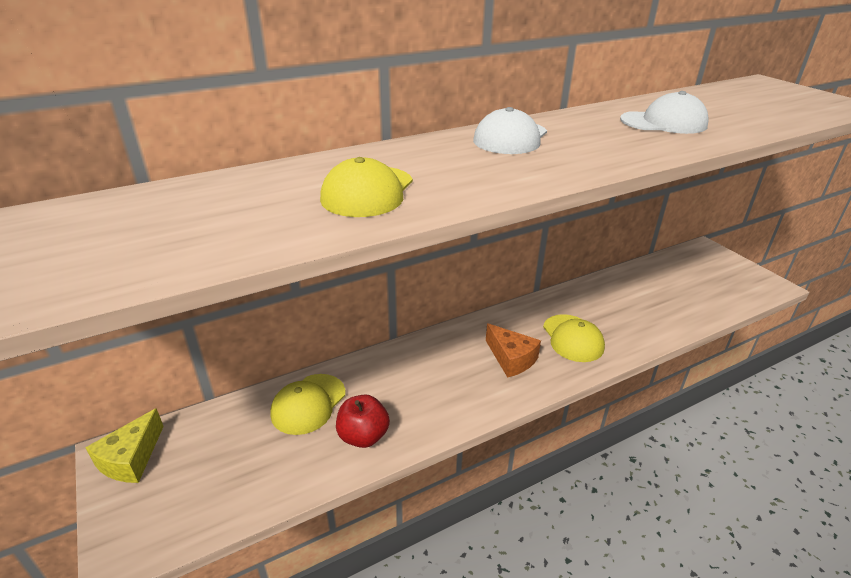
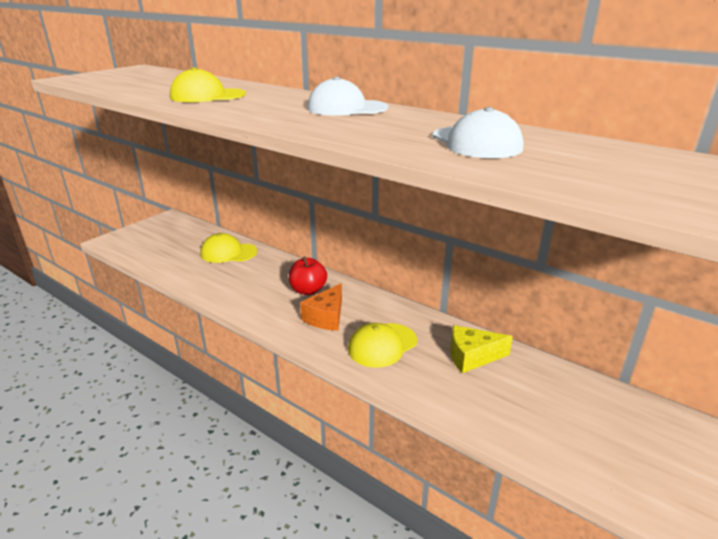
camera: 65 degrees right, 5 degrees down
yellow cheese [85,408,164,483] -> yellow cheese moved to [450,325,513,373]
red apple [336,394,390,448] -> red apple moved to [289,257,327,295]

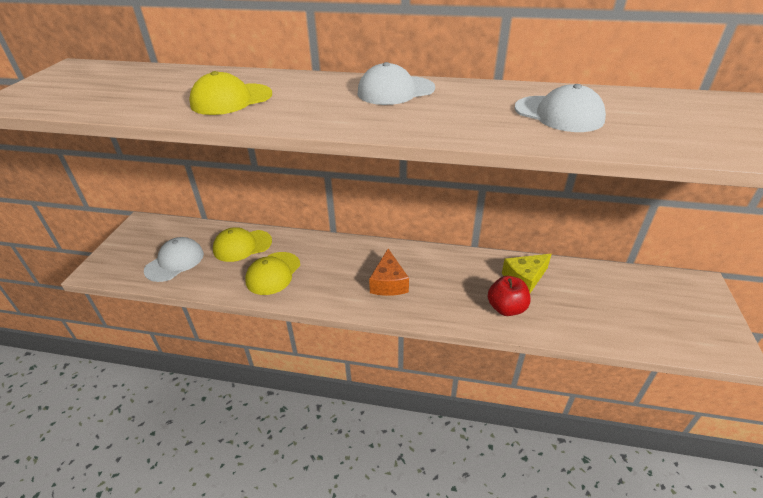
camera: 25 degrees left, 10 degrees up
red apple [289,257,327,295] -> red apple moved to [488,276,530,316]
yellow cap [348,323,417,368] -> yellow cap moved to [245,252,300,295]
none -> white cap [144,237,204,282]

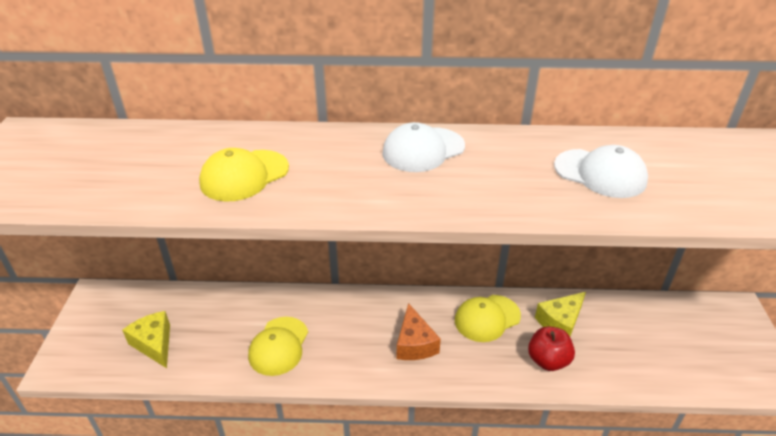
camera: 10 degrees left, 0 degrees up
white cap [144,237,204,282] -> yellow cheese [122,311,170,368]
yellow cap [213,227,272,262] -> yellow cap moved to [455,295,521,342]

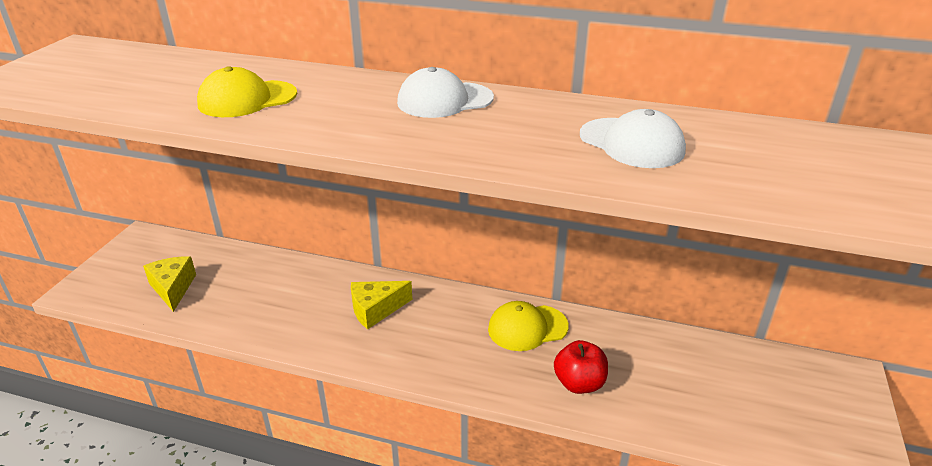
camera: 15 degrees right, 5 degrees down
yellow cap [248,317,308,376] -> none
orange cheese [397,303,441,360] -> none
yellow cheese [535,292,586,336] -> yellow cheese moved to [351,281,412,329]

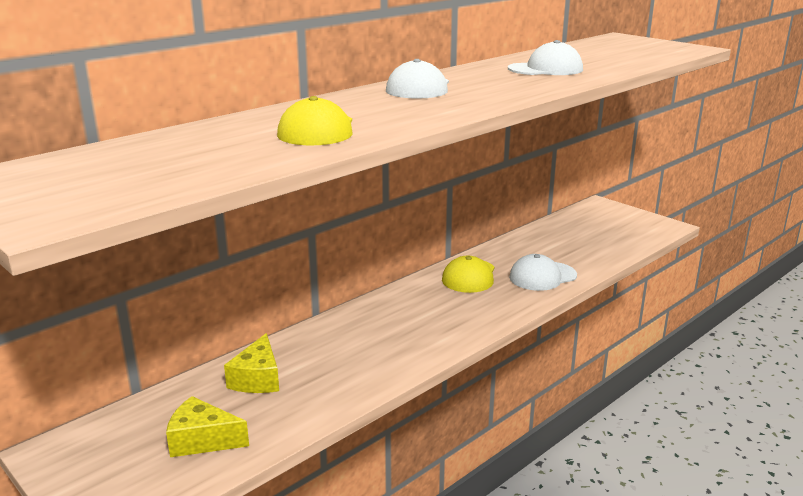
camera: 60 degrees left, 10 degrees down
yellow cheese [351,281,412,329] -> yellow cheese moved to [224,333,279,393]
red apple [554,340,608,394] -> white cap [509,254,577,291]

